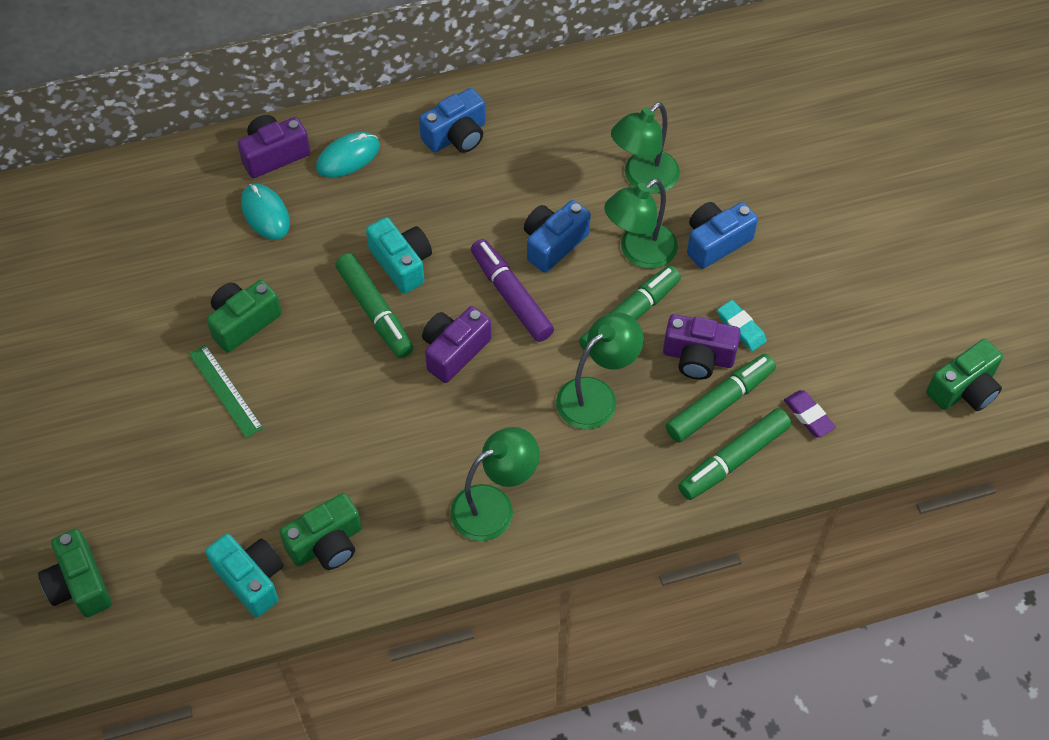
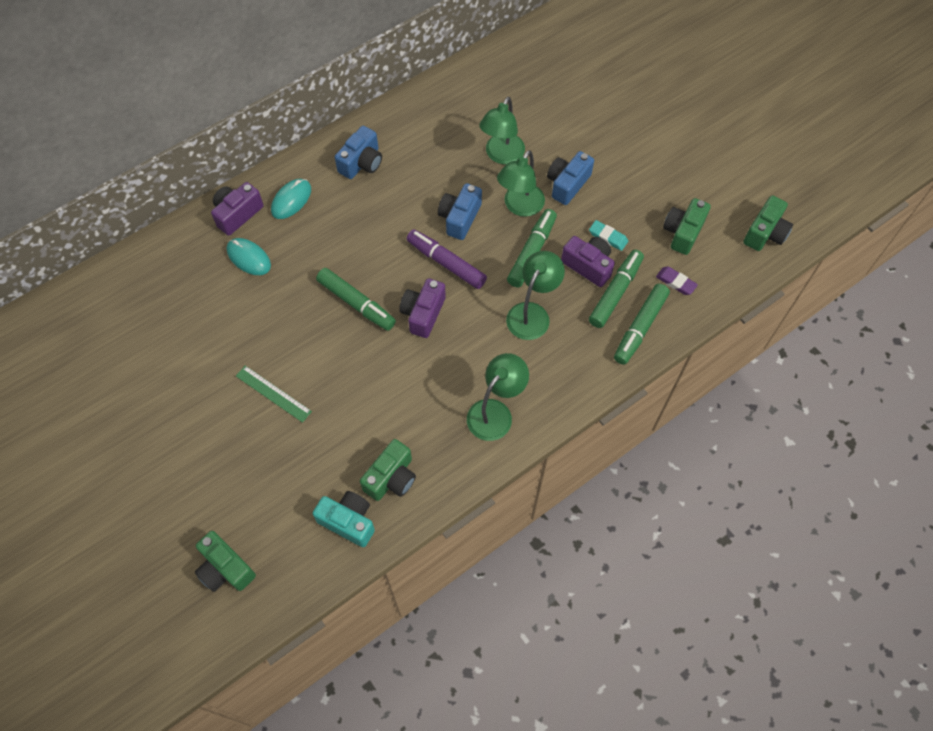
camera: 20 degrees left, 5 degrees up
green camera [206,280,282,353] -> green camera moved to [663,198,711,255]
turquoise camera [366,217,432,294] -> none
purple camera [663,314,741,380] -> purple camera turned 135 degrees counterclockwise [561,236,615,287]

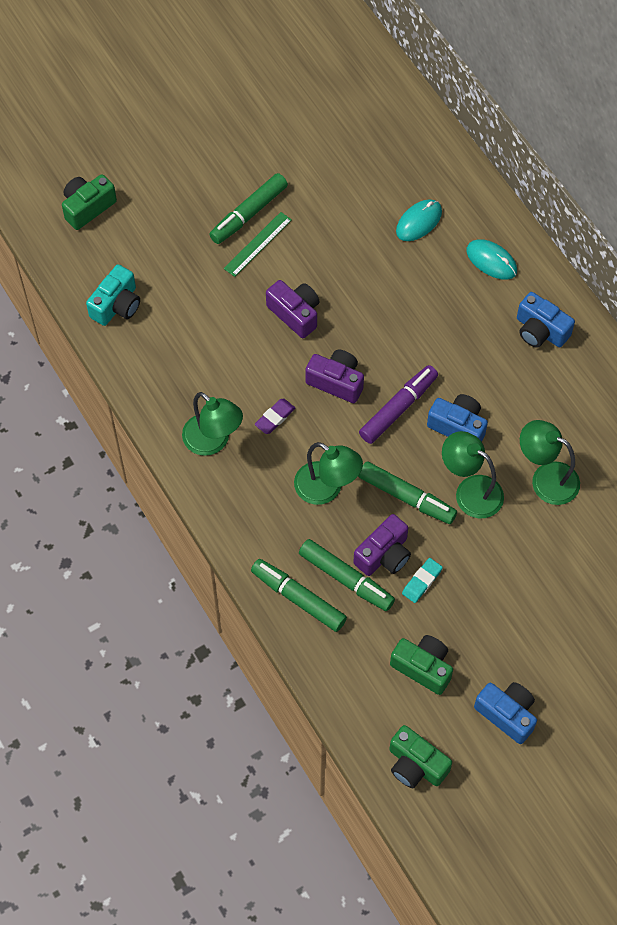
camera: 95 degrees right, 0 degrees up
purple camera [211,182,263,236] -> purple camera moved to [266,280,320,338]
green marker [316,268,396,331] -> green marker moved to [209,173,288,244]
green camera [360,439,416,501] -> none
blue camera [547,151,594,205] -> blue camera moved to [474,682,537,744]
purple eraser [656,267,698,295] -> purple eraser moved to [255,399,295,434]

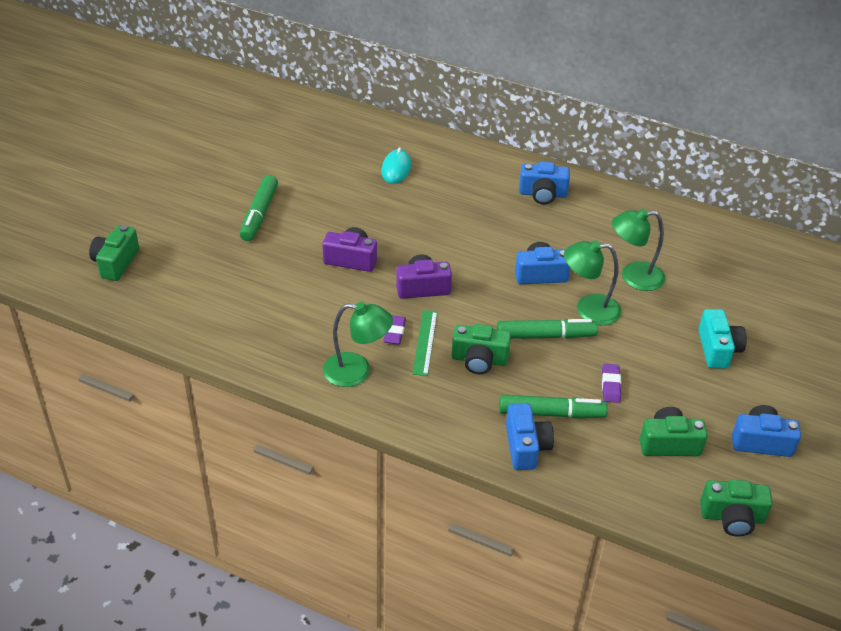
camera: 35 degrees left, 20 degrees down
turquoise camera [86,264,140,326] -> turquoise camera moved to [698,309,747,368]
green ruler [224,212,292,277] -> green ruler moved to [412,310,438,376]
green marker [251,559,347,632] -> blue camera [506,403,554,470]
green lamp [294,442,363,505] -> green camera [452,324,511,374]
purple camera [353,514,411,576] -> none
purple marker [359,365,438,444] -> none
turquoise eraser [402,558,443,603] -> purple eraser [602,364,621,403]
turquoise mouse [466,239,517,280] -> none

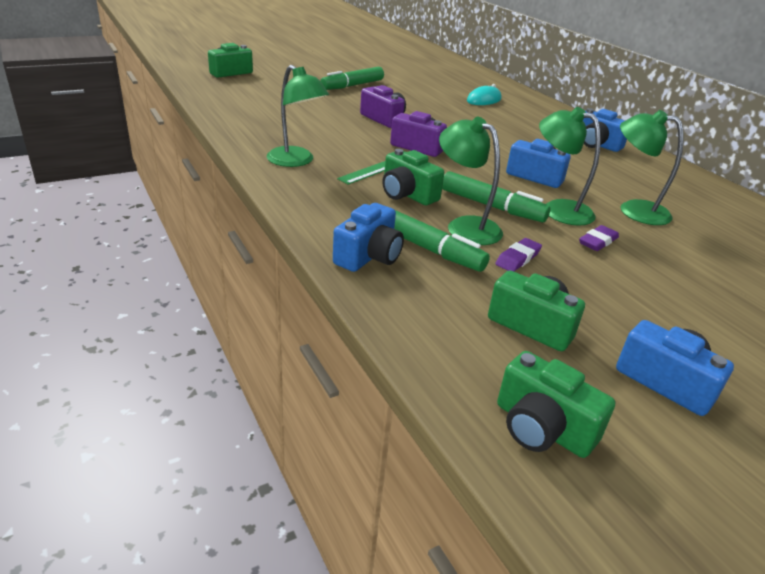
camera: 35 degrees right, 10 degrees down
purple eraser [383,315,406,345] -> purple eraser moved to [579,225,619,251]
turquoise camera [698,309,747,368] -> none
none -> green lamp [439,117,503,245]

